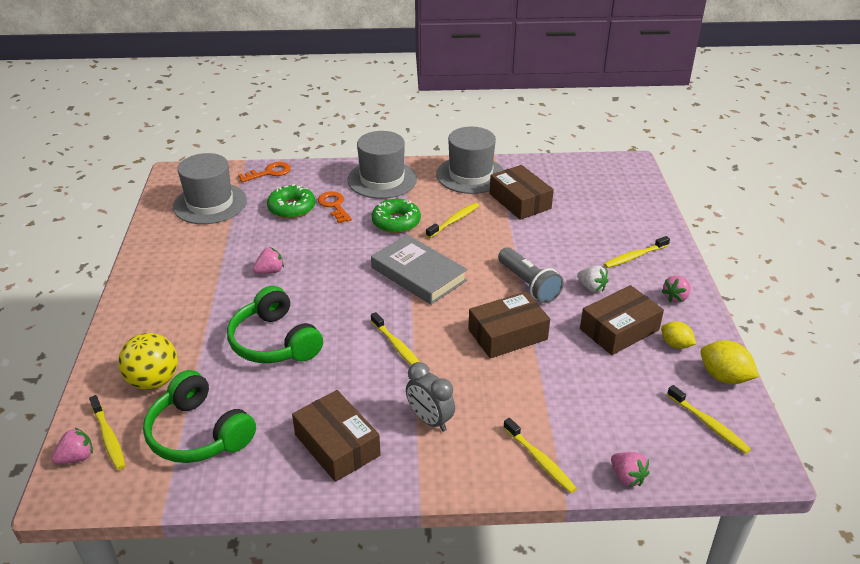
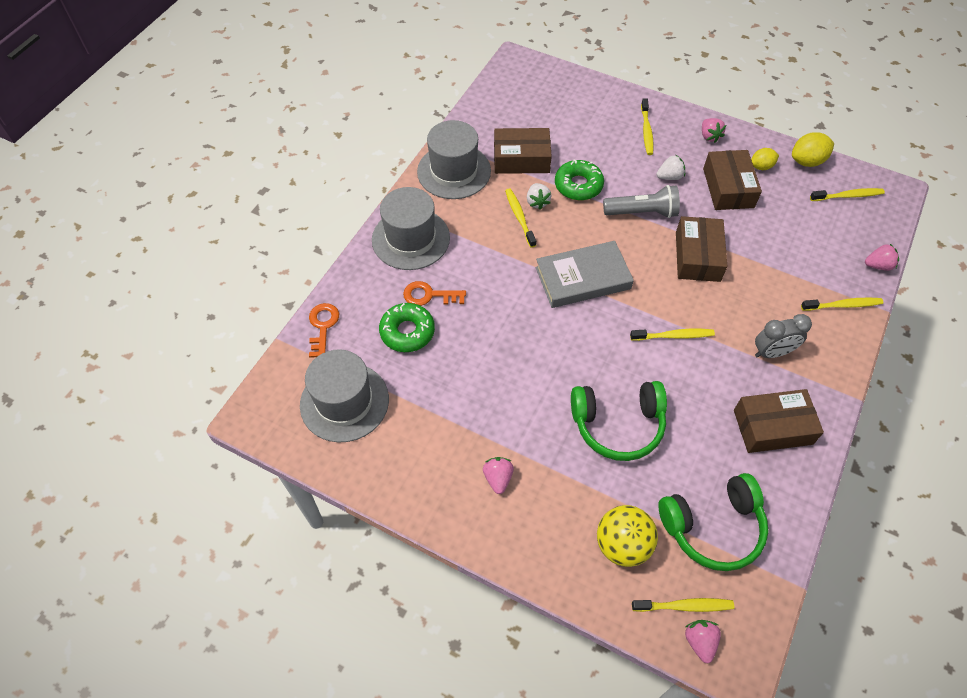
camera: 60 degrees left, 20 degrees up
pink strawberry [253,247,284,274] -> pink strawberry moved to [483,457,514,494]
green donut [372,199,421,233] -> green donut moved to [555,159,604,200]
none -> white strawberry [527,183,552,210]

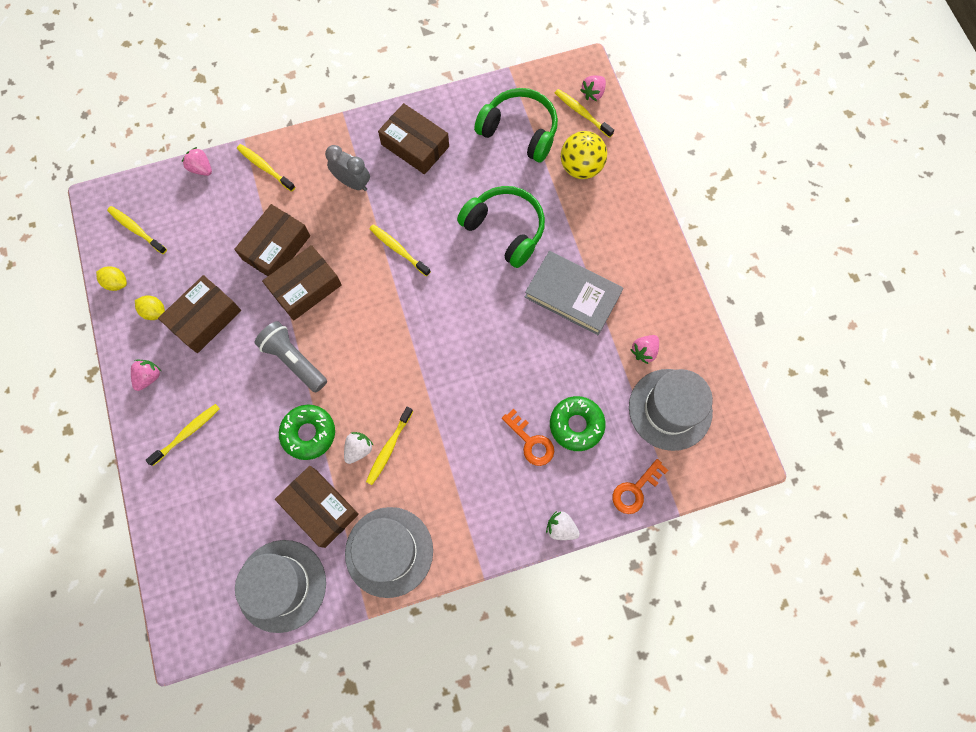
camera: 135 degrees left, 15 degrees up
grey hat [372,187,450,270] -> grey hat moved to [235,540,326,633]
pink strawberry [483,457,514,494] -> pink strawberry moved to [630,335,659,364]
grey book [536,241,634,308] -> grey book moved to [525,251,624,335]
white strawberry [656,155,685,180] -> white strawberry moved to [546,511,580,540]
yellow lemon [792,132,834,167] -> yellow lemon [96,266,127,291], size x0.66
none -> brown box [234,204,310,276]

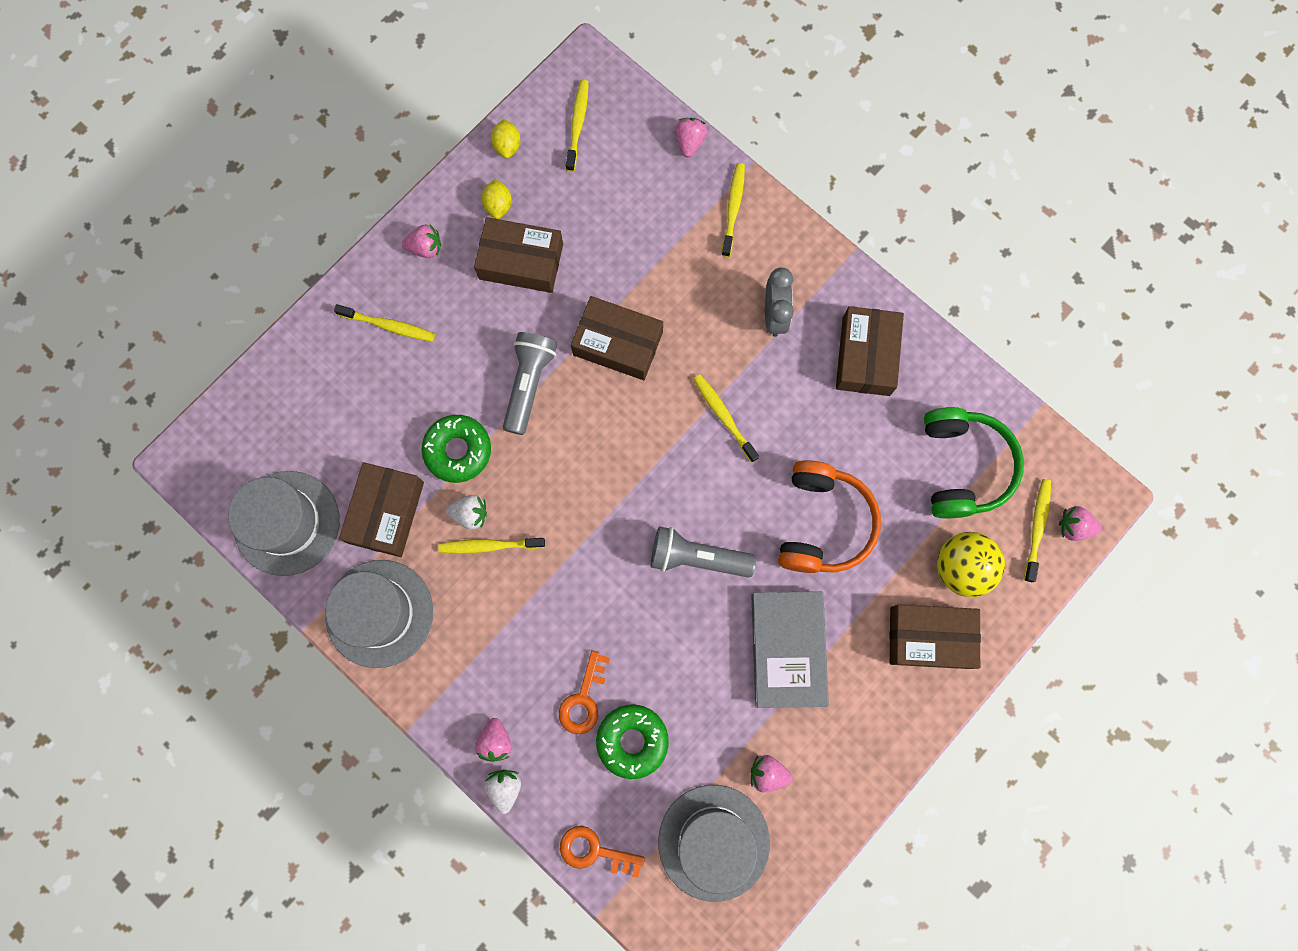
camera: 60 degrees right, 5 degrees up
brown box [234,204,310,276] -> brown box moved to [890,604,981,669]
yellow toothbrush [369,224,431,276] -> yellow toothbrush turned 45 degrees counterclockwise [693,375,759,463]
green headphones [457,186,545,268] -> orange headphones [778,460,881,573]
none -> pink strawberry [475,718,512,762]
none -> grey flashlight [651,526,756,578]

